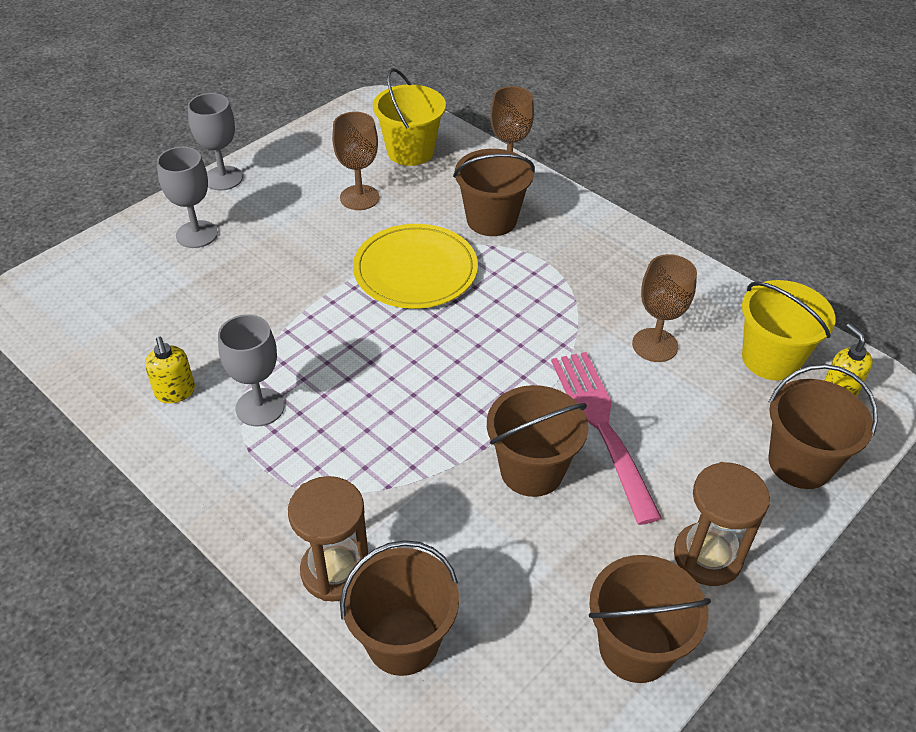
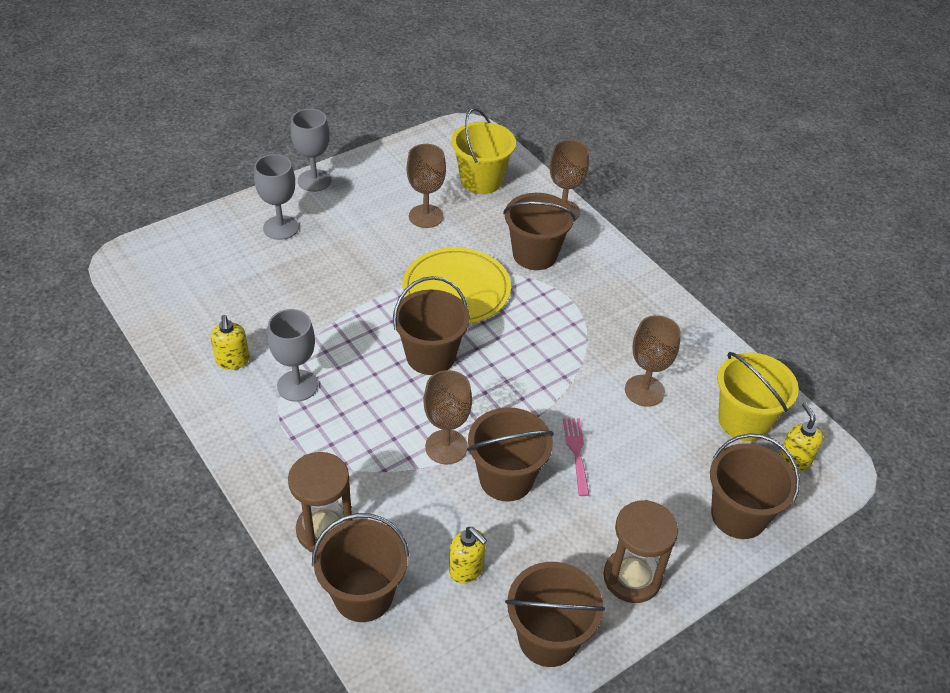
camera: 10 degrees right, 0 degrees up
pink fork [551,352,662,525] -> pink fork [563,418,589,496], size x0.51
none -> brown bucket [393,276,470,375]
none -> brown goblet [424,370,472,465]
none -> yellow soap dispenser [449,527,487,584]

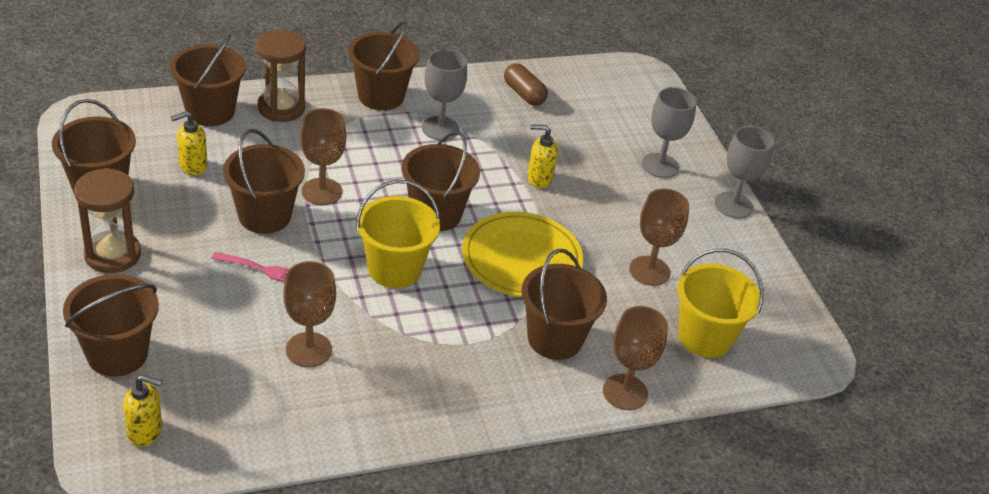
camera: 105 degrees right, 5 degrees down
yellow soap dispenser [210,315,250,370] -> yellow soap dispenser moved to [527,124,558,188]
yellow bucket [717,352,799,441] -> yellow bucket moved to [356,180,440,288]
none -> brown bucket [348,21,419,111]
none -> brown capsule [504,63,548,106]

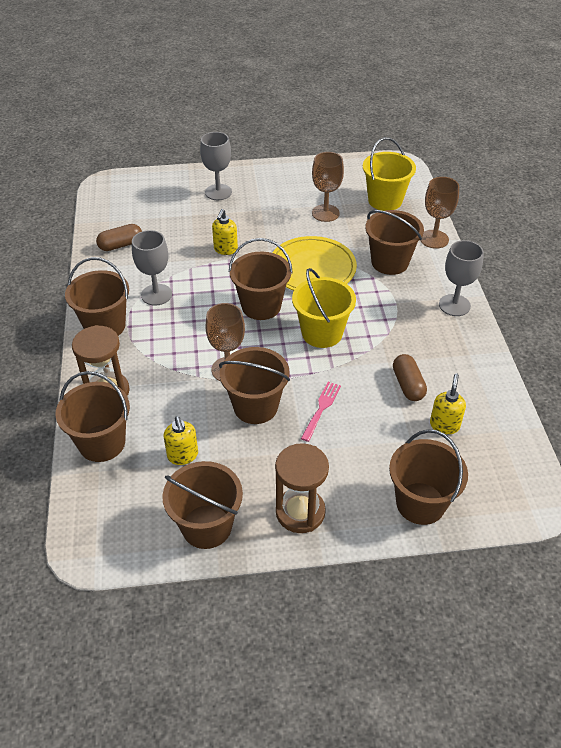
camera: 75 degrees left, 5 degrees up
yellow soap dispenser [123,375,163,446] -> yellow soap dispenser moved to [430,373,466,434]
brown goblet [283,261,336,367] -> brown capsule [393,354,427,401]
grey goblet [714,126,775,218] -> grey goblet moved to [439,240,484,316]

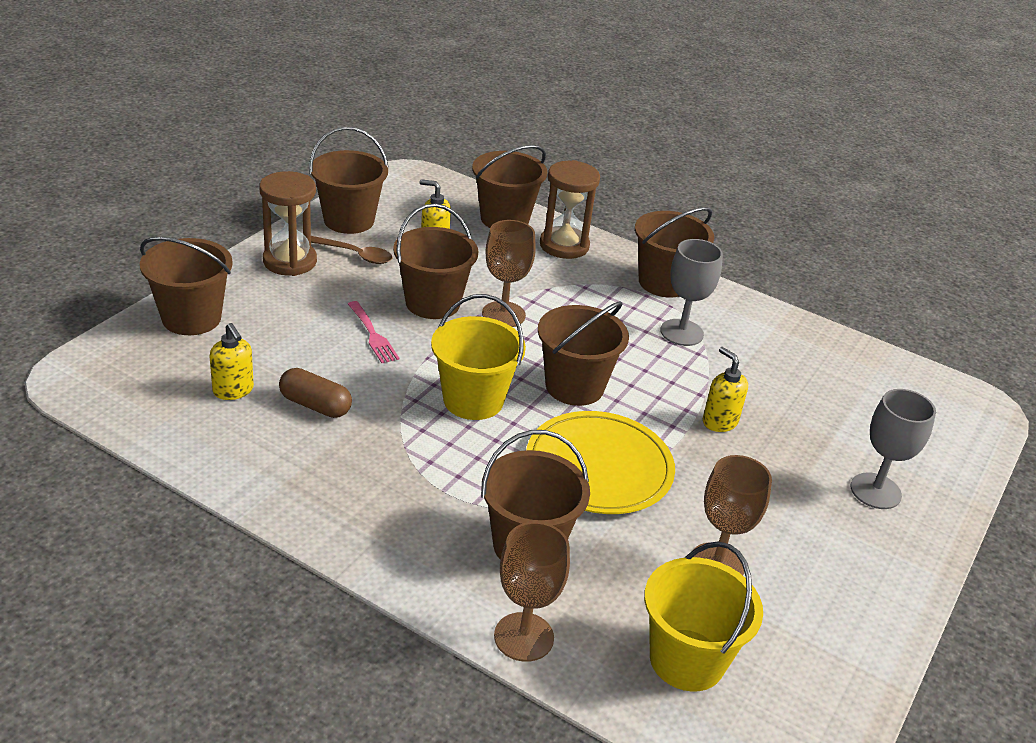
camera: 125 degrees right, 10 degrees down
brown capsule [96,224,142,251] -> none
grey goblet [439,240,484,316] -> none
none -> brown spoon [311,236,393,264]

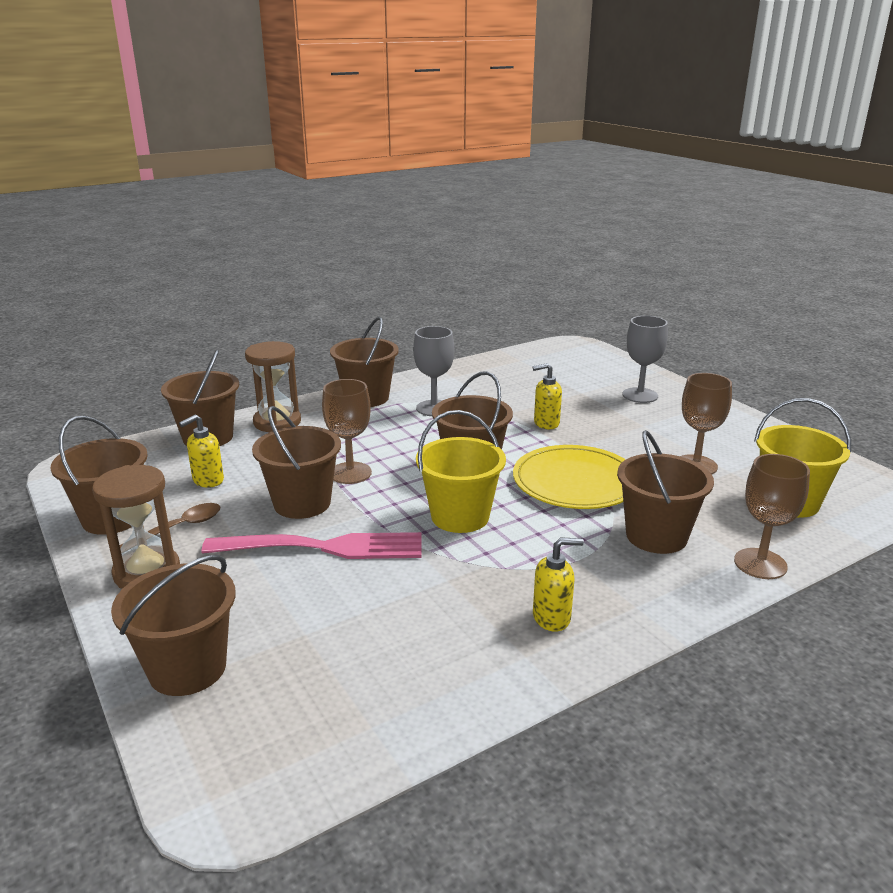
camera: 60 degrees left, 10 degrees down
yellow soap dispenser [210,323,254,400] -> yellow soap dispenser moved to [533,537,584,632]
brown capsule [279,368,352,418] -> none
pink fork [348,301,400,363] -> pink fork [202,532,422,559], size x1.96

